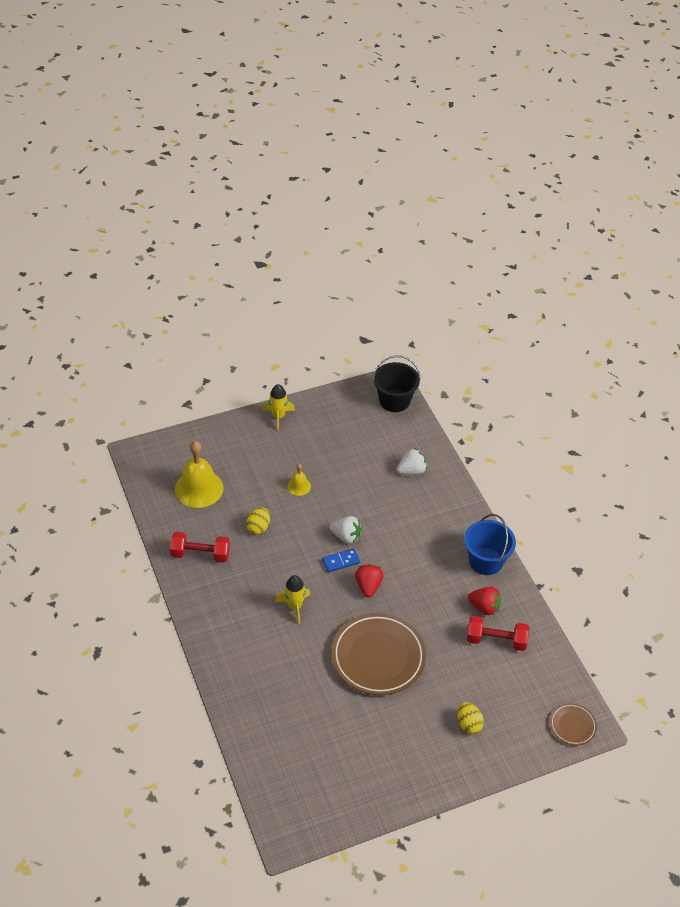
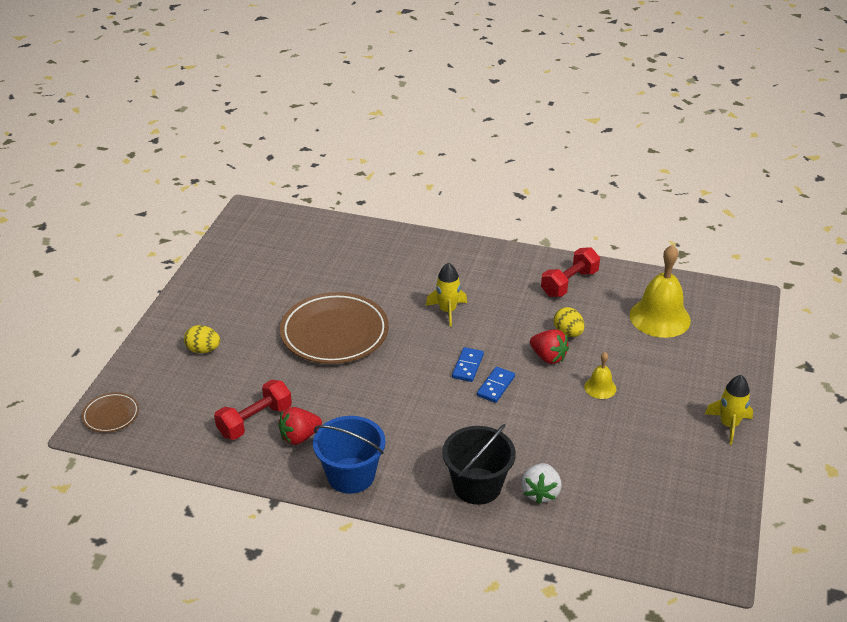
camera: 130 degrees right, 10 degrees down
white strawberry [330,516,361,544] -> blue domino [477,367,515,403]
red strawberry [355,564,384,597] -> red strawberry moved to [530,329,569,364]
black bucket [373,355,420,412] -> black bucket moved to [442,424,516,505]

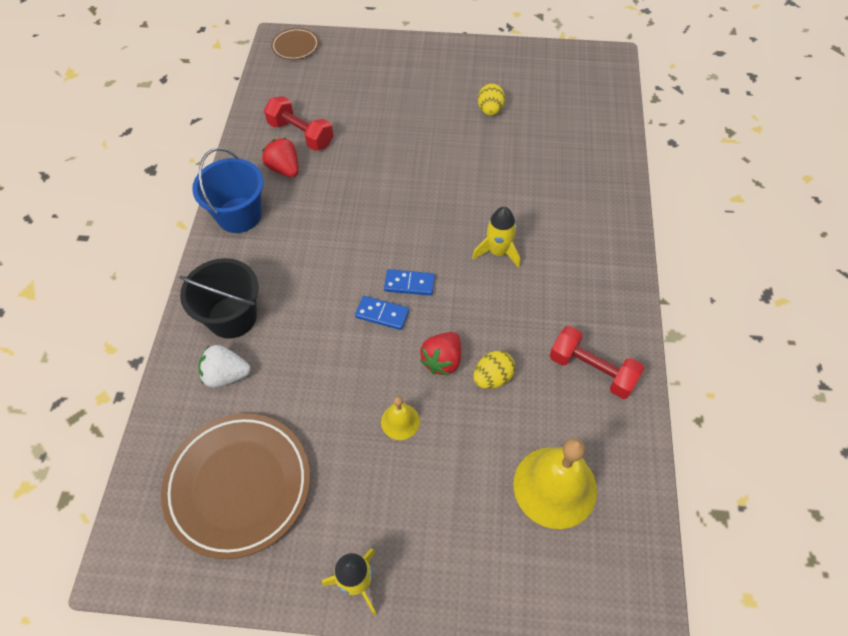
camera: 80 degrees right, 20 degrees up
yellow egg [184,325,220,353] -> yellow egg moved to [478,84,505,116]
brown plate [280,292,389,364] -> brown plate moved to [161,413,310,559]

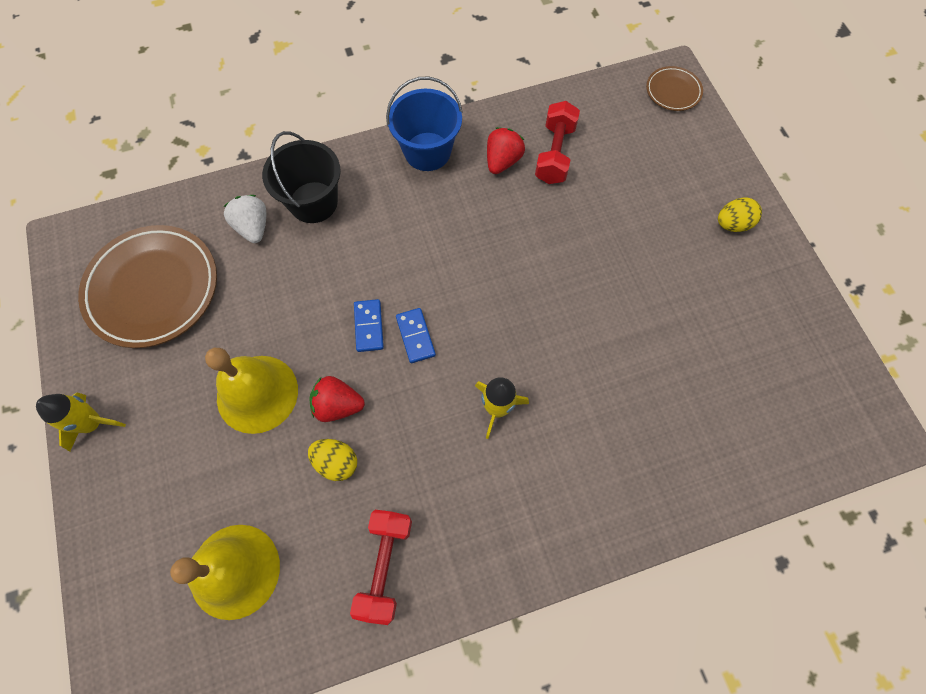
camera: 65 degrees right, 10 degrees up
yellow bell [381,396,420,440] -> yellow bell [205,348,298,434], size x2.03
yellow egg [478,84,505,116] -> yellow egg moved to [718,198,762,232]

